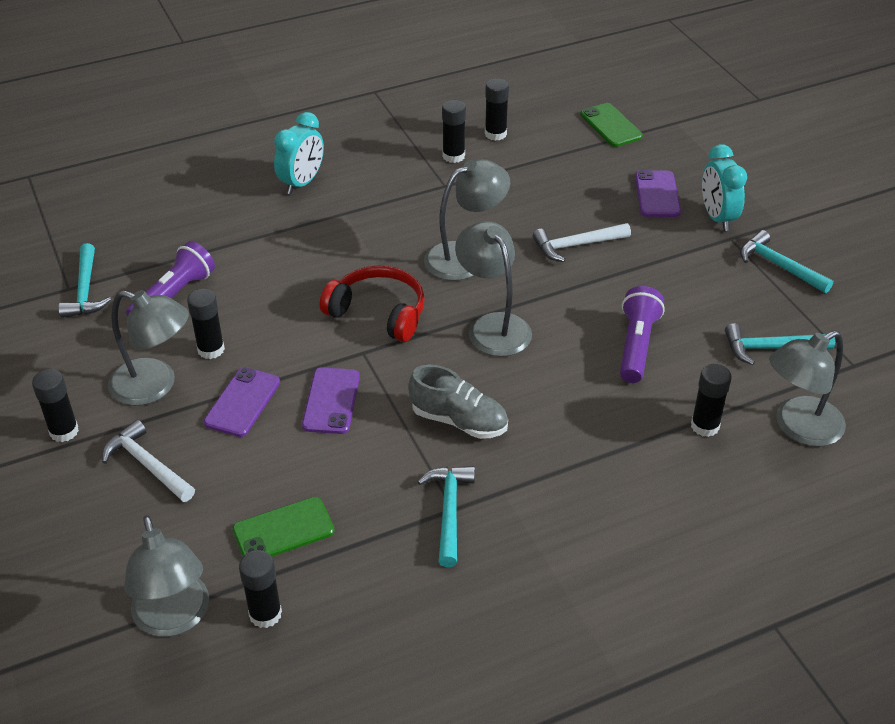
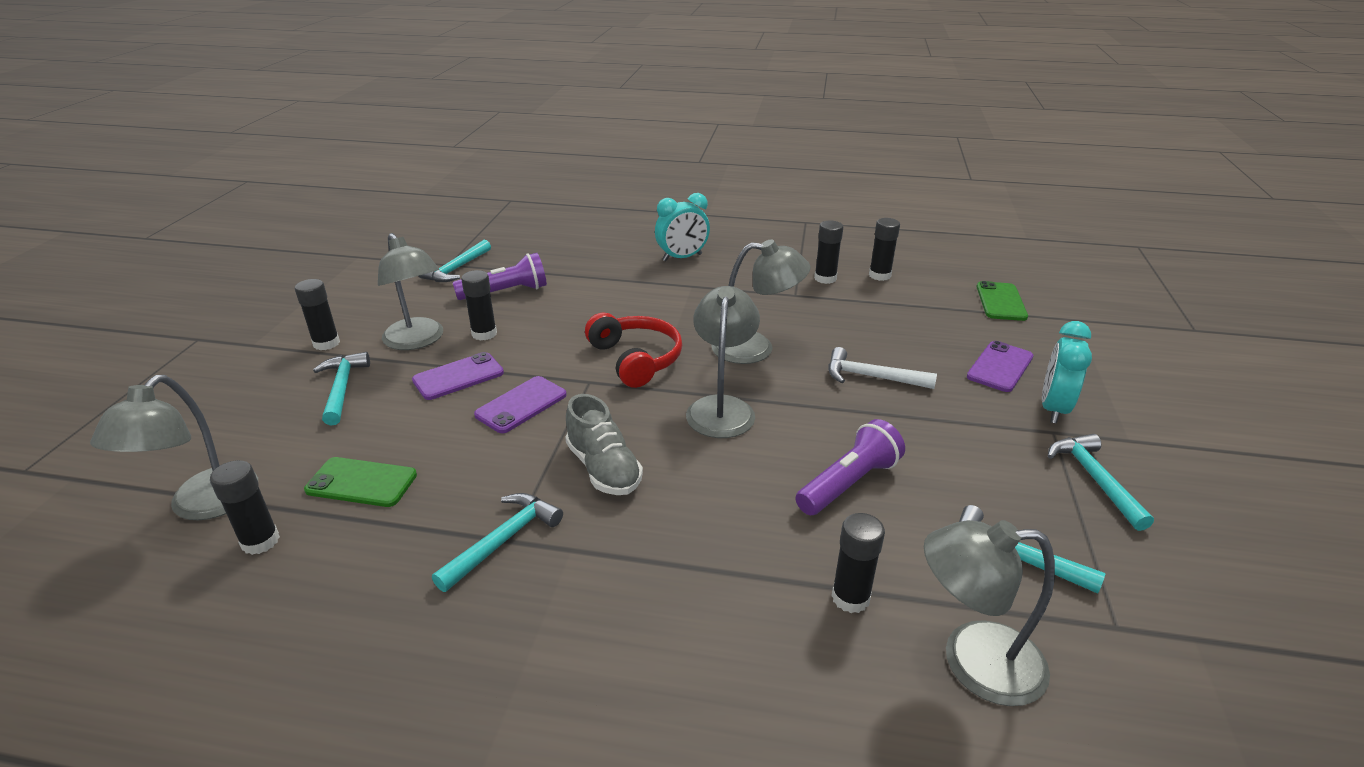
camera: 35 degrees right, 10 degrees down
white hammer [102,420,195,502] -> turquoise hammer [313,352,370,426]

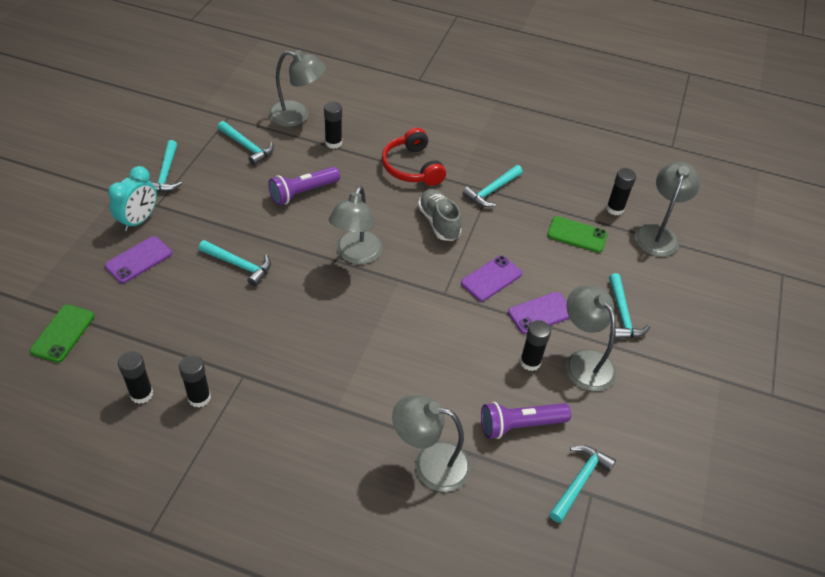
camera: 175 degrees left, 15 degrees up
black glue stick [295,279,340,350] -> none
red headphones [585,312,682,388] -> red headphones moved to [382,128,446,186]
turquoise clock [655,193,710,262] -> none
grey lamp [711,239,810,364] -> grey lamp moved to [392,395,471,492]
white hammer [828,347,937,389] -> turquoise hammer [199,240,271,287]

